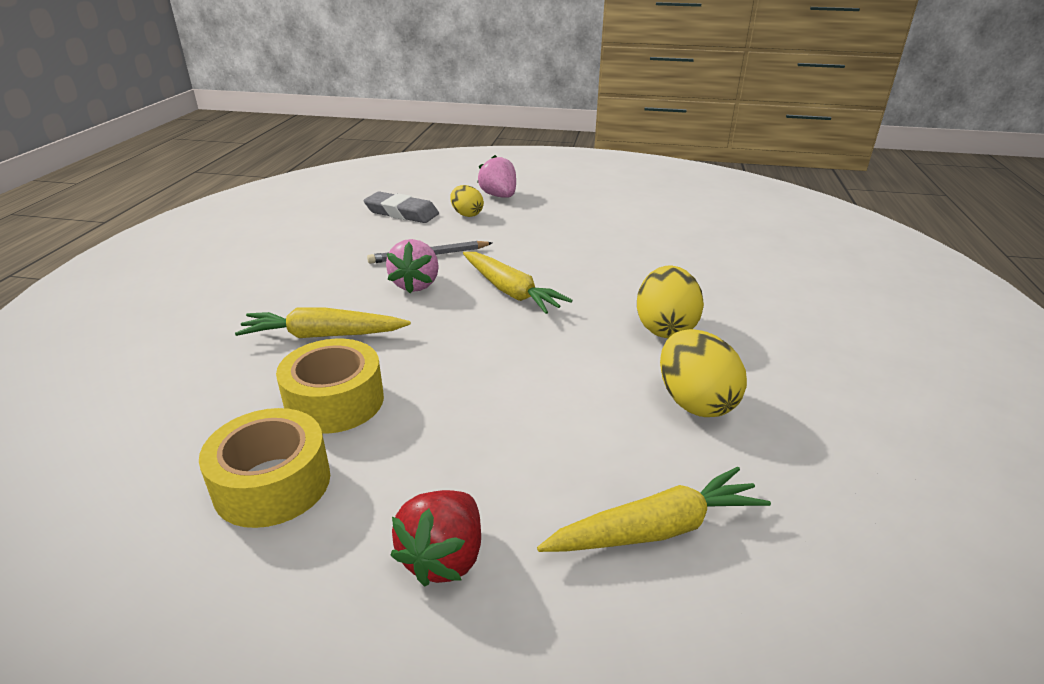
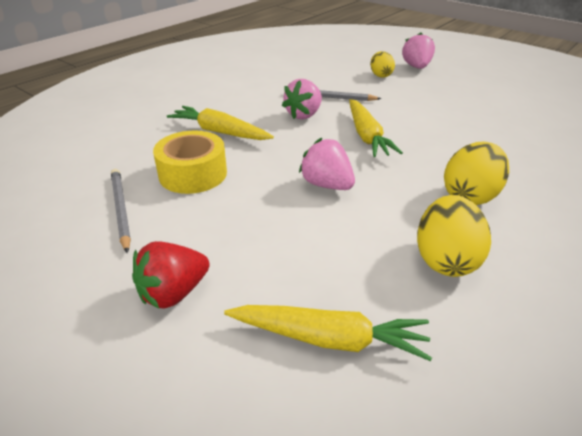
camera: 30 degrees right, 5 degrees up
yellow tape [199,408,330,528] -> grey pencil [111,169,131,253]
grey eraser [363,191,439,223] -> none
none -> pink strawberry [299,138,355,190]

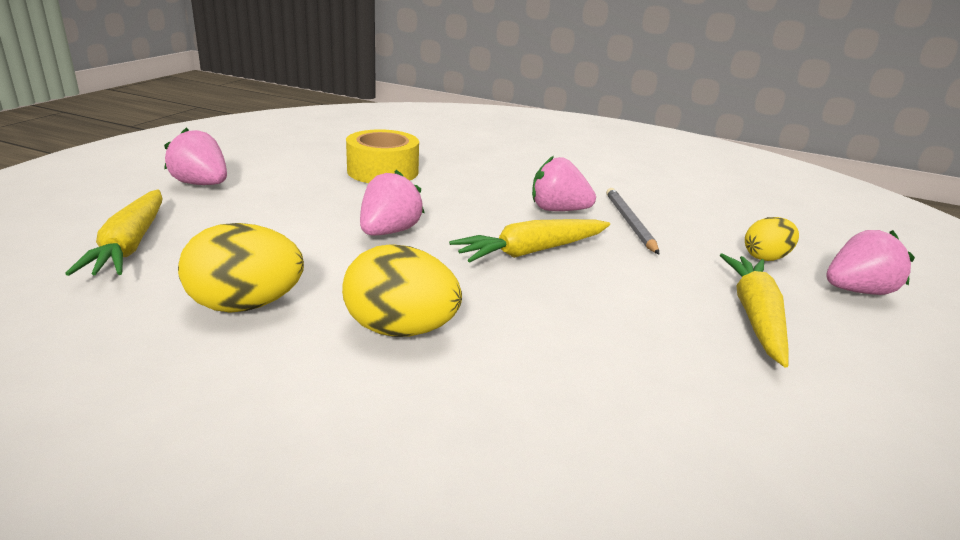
camera: 70 degrees right, 10 degrees down
grey pencil [111,169,131,253] -> none
red strawberry [132,241,210,309] -> pink strawberry [164,127,227,185]
yellow carrot [167,106,274,140] -> yellow carrot moved to [720,254,789,368]

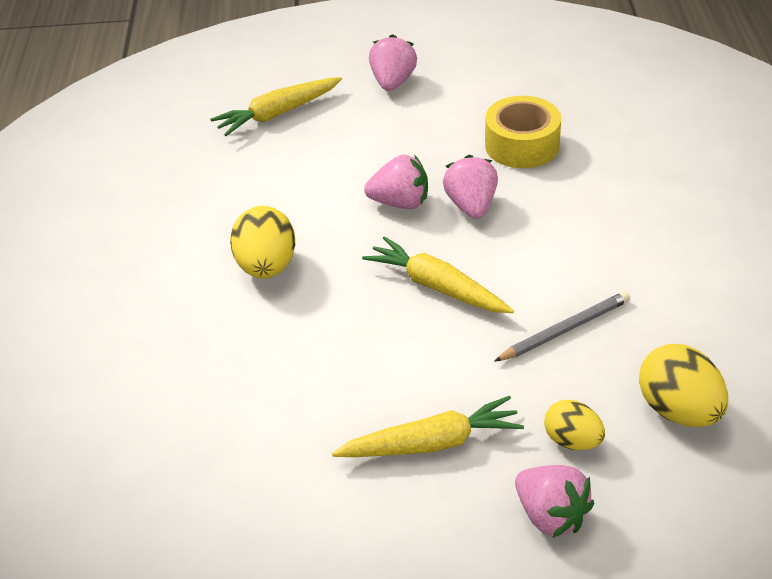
camera: 70 degrees right, 15 degrees up
yellow egg [178,223,304,313] -> yellow egg moved to [639,344,728,427]
pink strawberry [532,156,596,211] -> pink strawberry moved to [443,155,498,219]

